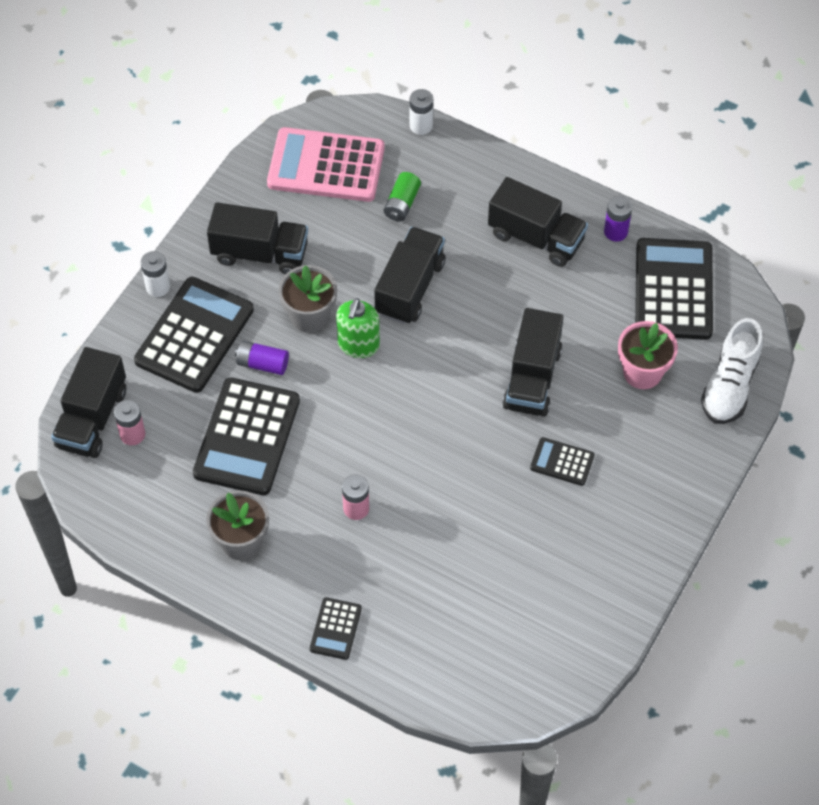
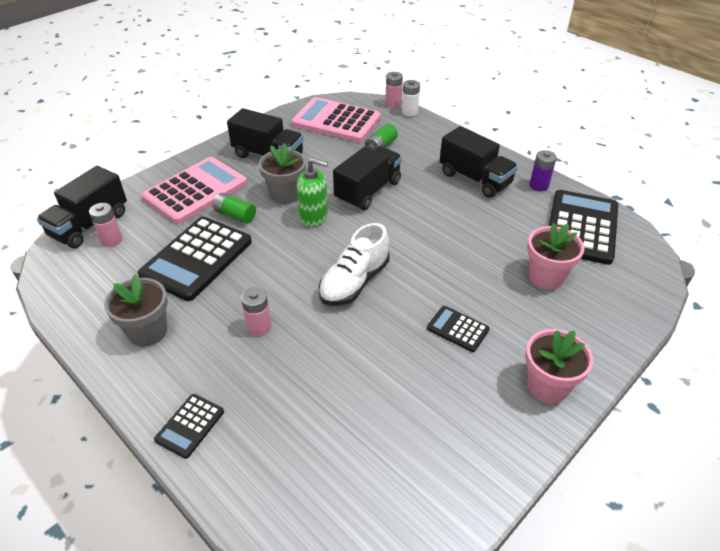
camera: 15 degrees right, 15 degrees down
black calculator [134,277,254,393] -> pink calculator [142,157,247,224]
white battery [141,251,170,297] -> none
purple battery [235,341,289,375] -> green battery [213,193,256,224]
green soap dispenser [336,298,380,358] -> green soap dispenser turned 105 degrees counterclockwise [297,158,328,227]
black truck [502,308,564,417] -> none
white shoe [701,318,763,424] -> white shoe moved to [318,223,390,306]
none -> pink battery [385,72,403,108]
none -> pink flower pot [525,329,593,404]

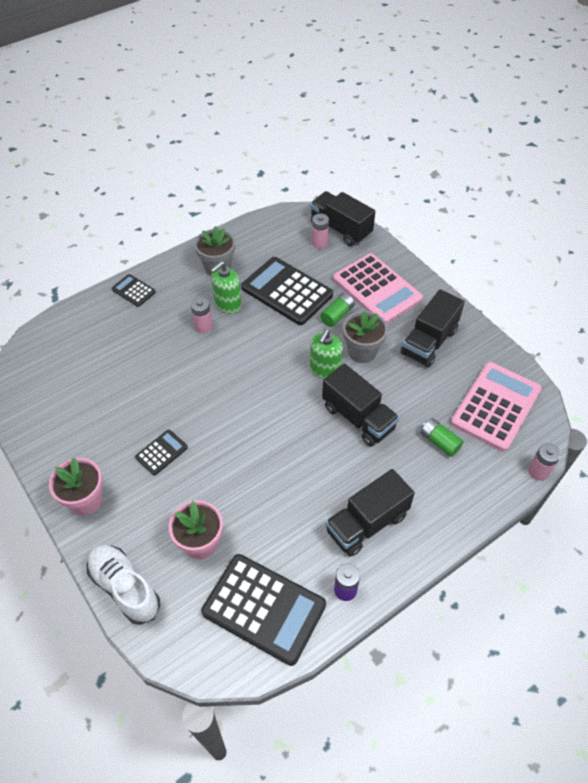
camera: 100 degrees right, 10 degrees up
white shoe [318,223,390,306] -> white shoe moved to [87,545,160,625]
white battery [402,80,420,116] -> none
none -> green soap dispenser [211,261,242,314]

